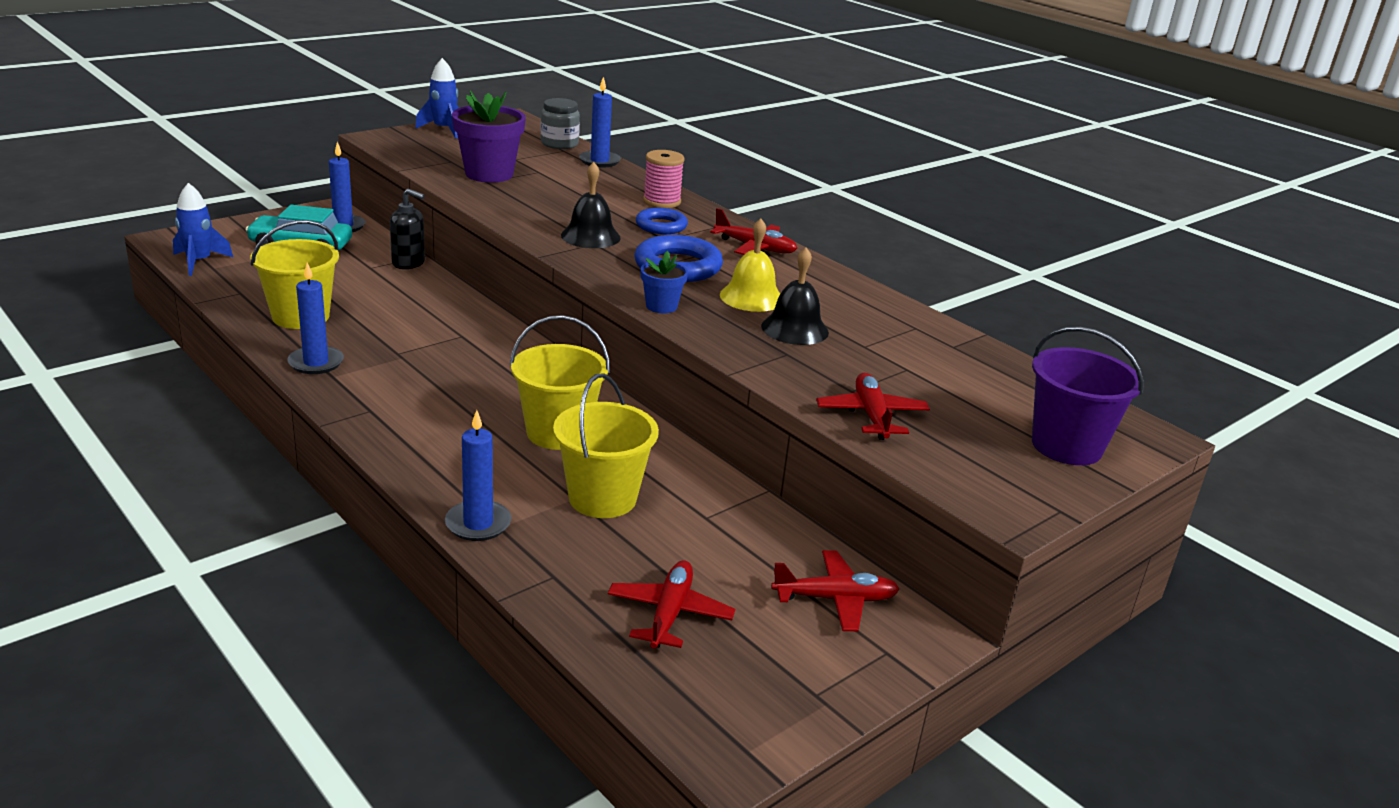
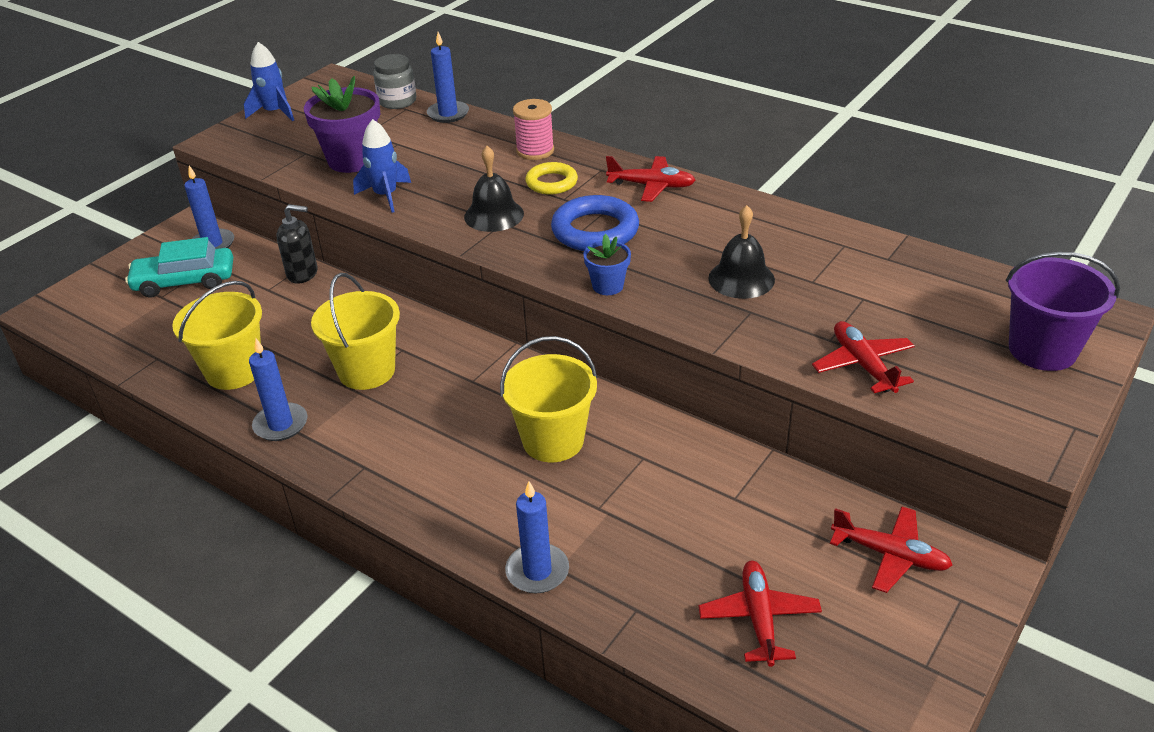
camera: 10 degrees left, 10 degrees up
blue rocket [173,183,233,276] -> blue rocket moved to [353,119,411,213]
yellow bucket [553,373,659,518] -> yellow bucket moved to [311,273,400,390]
blue ring [636,208,688,234] -> yellow ring [526,162,578,195]
yellow bell [720,218,780,312] -> none
red plane [771,550,899,631] -> red plane turned 45 degrees clockwise [830,506,953,593]

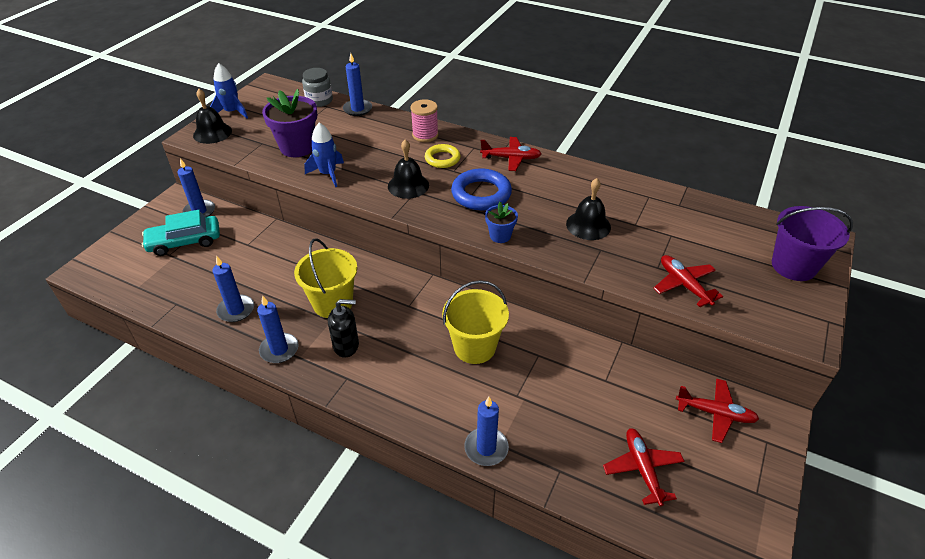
camera: 10 degrees left, 5 degrees up
yellow bucket [172,281,262,390] -> blue candle [212,255,254,322]
black soap dispenser [277,204,318,284] -> black soap dispenser moved to [328,299,359,358]
none -> black bell [193,89,232,144]

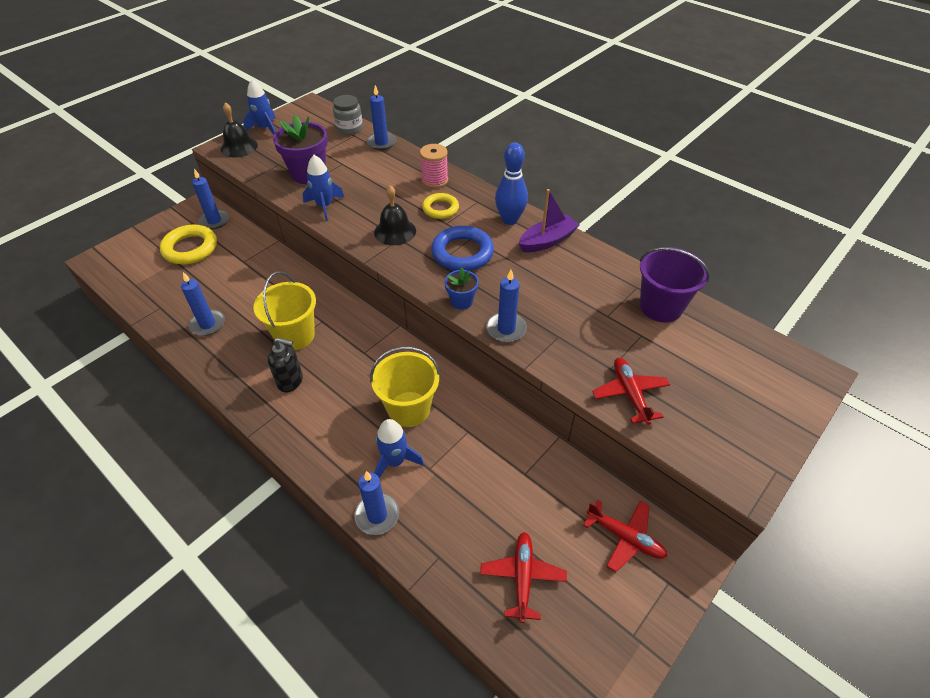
camera: 15 degrees right, 5 degrees up
turquoise car [142,210,220,256] -> yellow ring [160,225,217,264]
blue candle [257,295,299,363] -> blue candle moved to [487,270,527,342]
red plane [480,137,542,171] -> blue bowling pin [495,143,528,225]
black bell [566,178,611,240] -> none
purple bucket [772,206,853,281] -> purple bucket moved to [640,247,710,322]
none -> blue rocket [374,419,424,478]
none -> purple boat [519,189,579,252]

